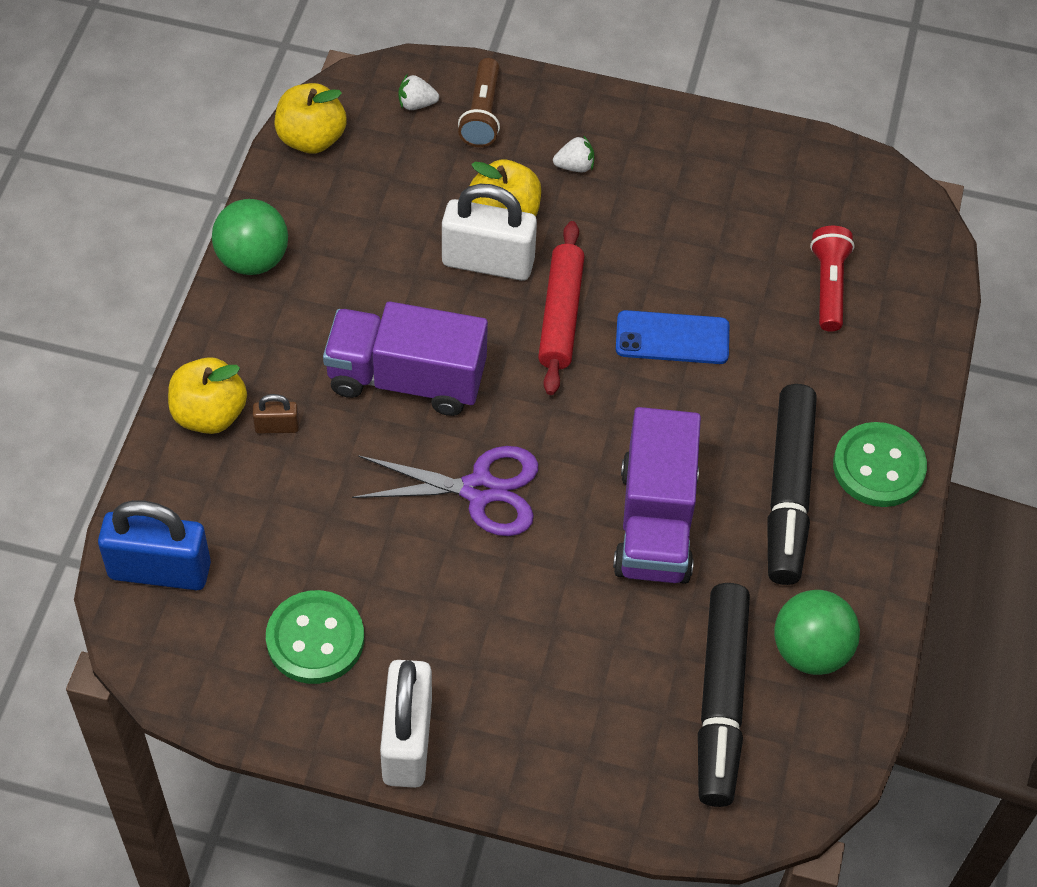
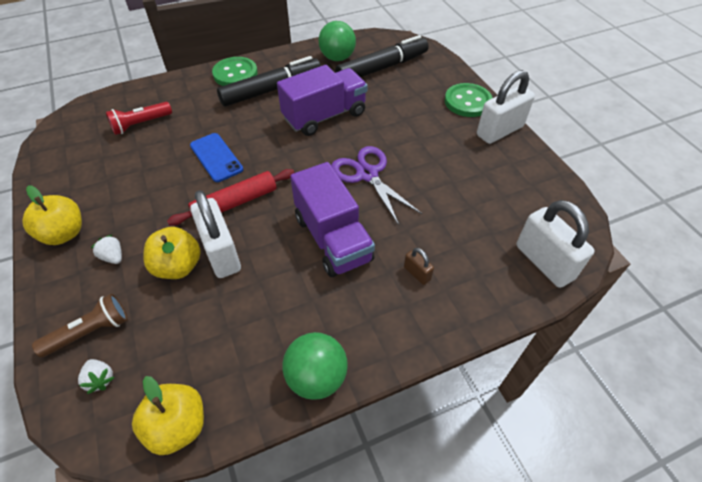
camera: 125 degrees left, 5 degrees down
blue padlock [98,500,211,590] -> white padlock [516,200,595,288]
yellow apple [168,357,247,434] -> yellow apple moved to [22,185,82,245]
green button [266,590,364,684] -> green button moved to [445,83,492,117]

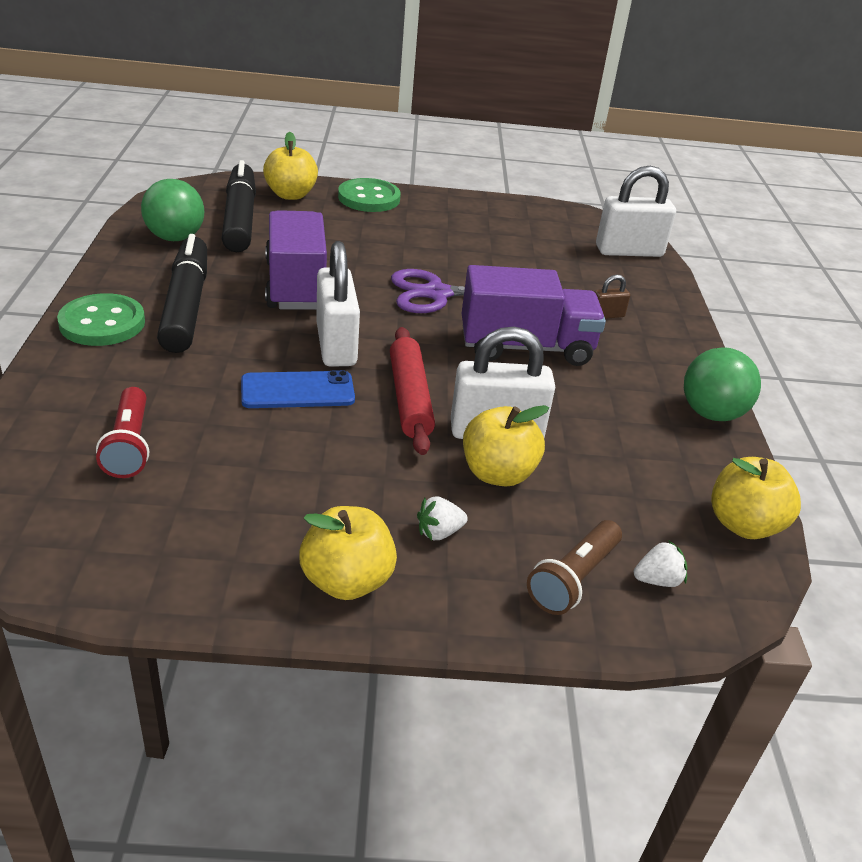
camera: 70 degrees left, 15 degrees down
brown flashlight [32,293,128,357] -> brown flashlight turned 135 degrees counterclockwise [527,520,622,615]
white padlock [477,70,535,144] -> white padlock moved to [316,241,360,367]
none -> yellow apple [263,132,318,200]

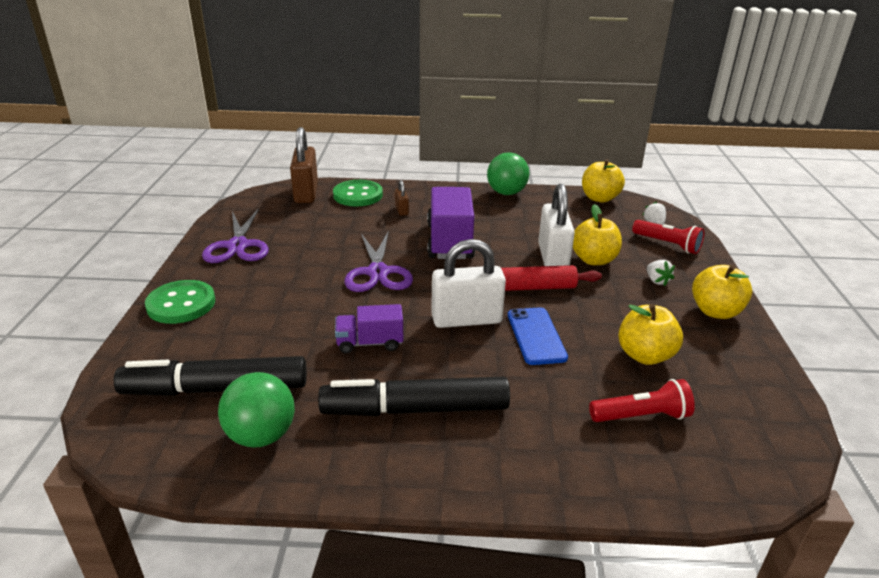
camera: 85 degrees left, 5 degrees down
green button [57,293,145,346] -> green button moved to [333,180,383,206]
yellow apple [263,132,318,200] -> yellow apple moved to [618,304,683,365]
purple truck [265,210,327,310] -> purple truck [335,304,403,354], size x0.56
brown flashlight [527,520,622,615] -> red flashlight [632,220,705,254]
white padlock [596,166,676,257] -> brown padlock [290,127,318,203]
none -> purple scissors [202,208,269,263]

